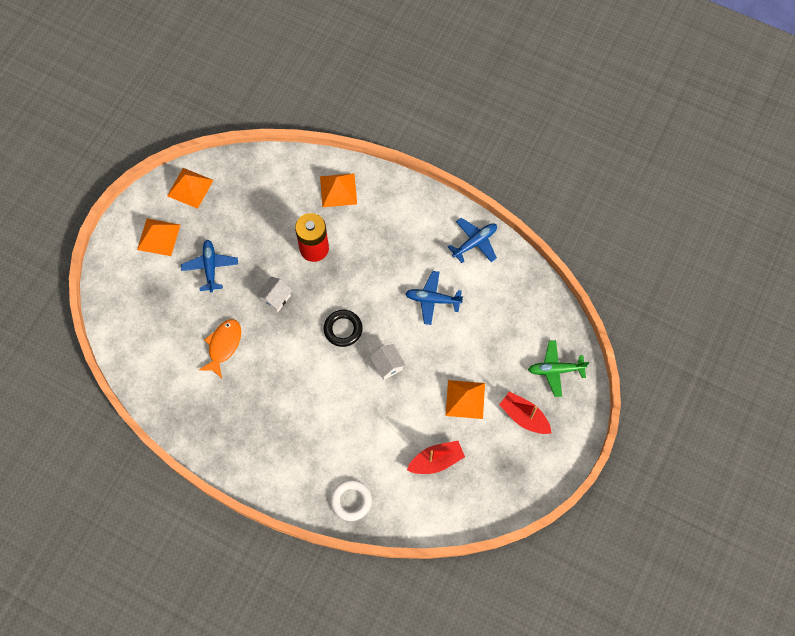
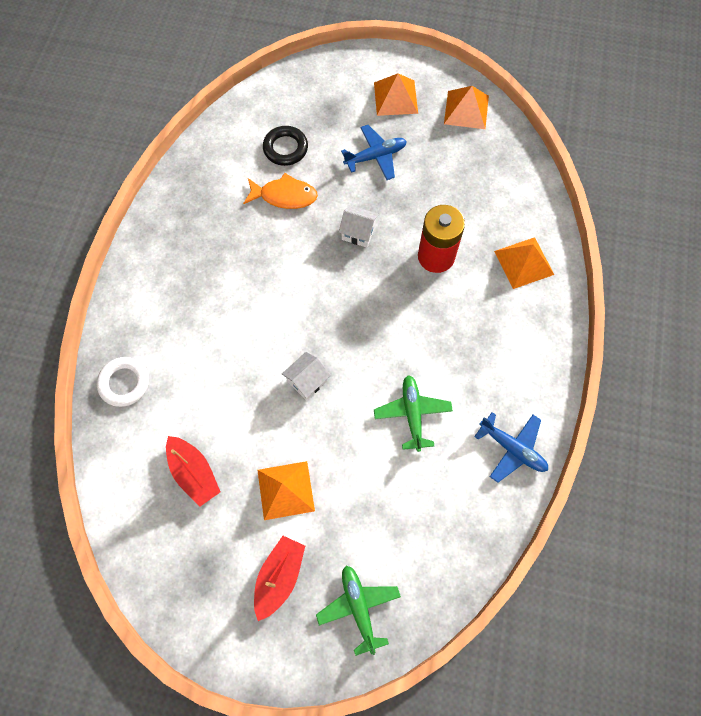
camera: 75 degrees right, 0 degrees up
black ring [324,310,363,347] -> black ring moved to [263,126,308,166]
blue plane [405,271,463,325] -> green plane [374,375,453,452]

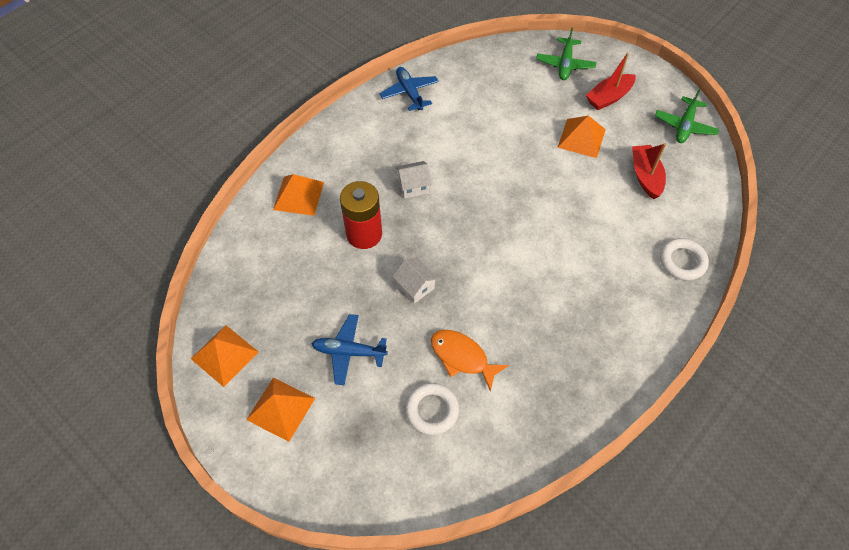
camera: 150 degrees left, 10 degrees down
black ring [263,126,308,166] -> white ring [405,383,459,435]
white house [282,352,331,400] -> white house moved to [396,161,431,199]
green plane [374,375,453,452] -> green plane moved to [655,89,719,143]

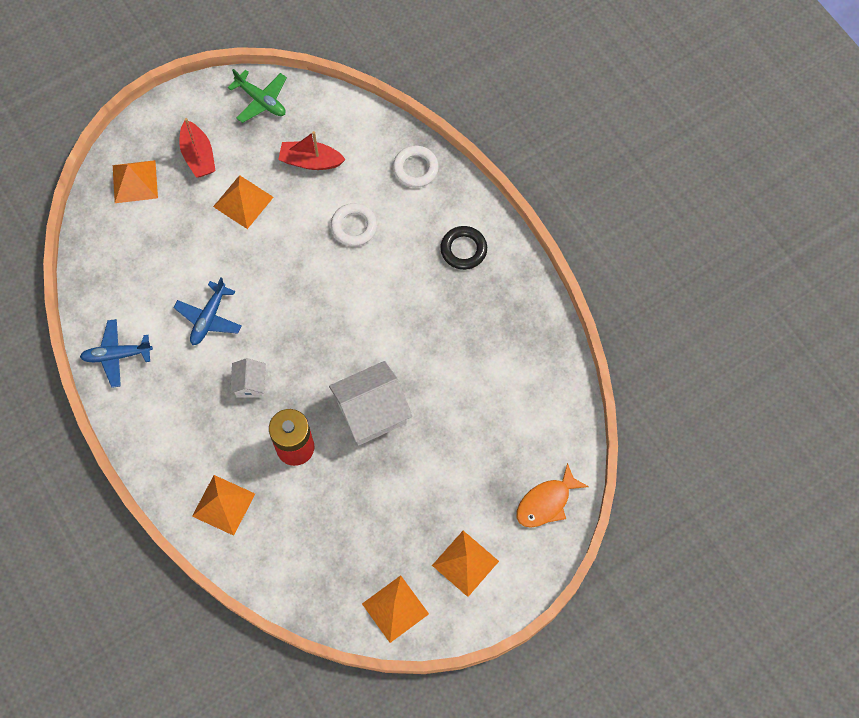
camera: 75 degrees left, 10 degrees up
blue plane [312,314,388,385] -> blue plane moved to [174,278,242,345]
white house [392,258,439,304] -> white house [329,361,412,445], size x1.91
white ring [405,383,459,435] -> white ring moved to [331,203,377,246]
orange fish [431,330,509,392] -> orange fish moved to [517,463,589,528]
green plane [536,28,596,80] -> orange pyramid [113,160,158,203]
none -> black ring [440,226,487,270]

